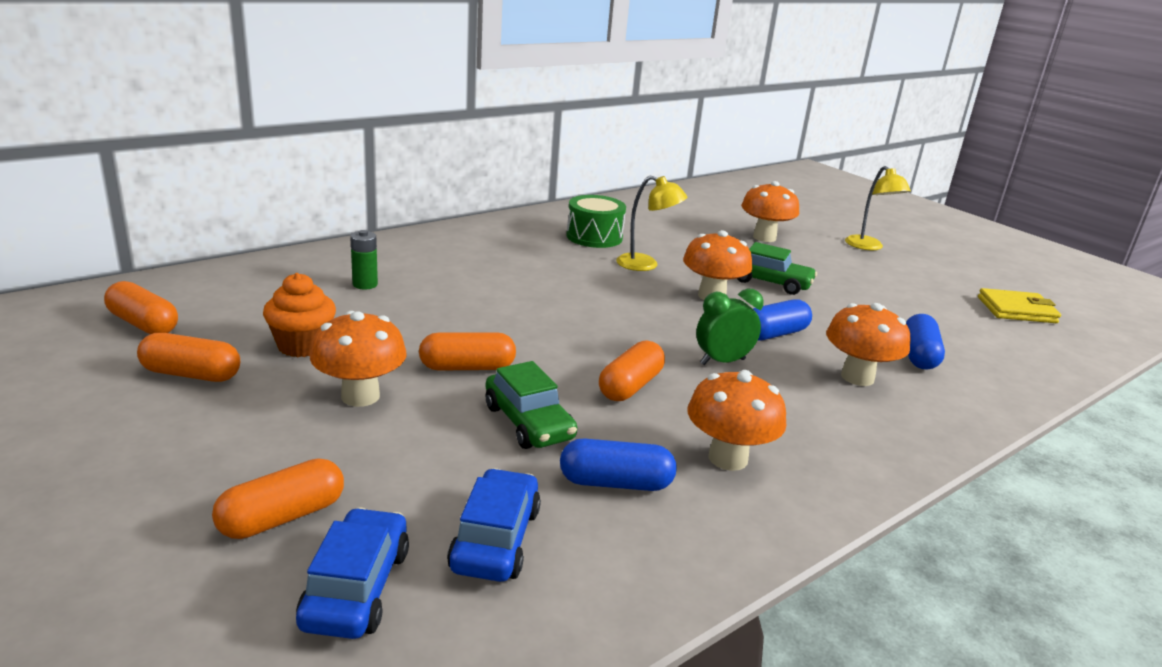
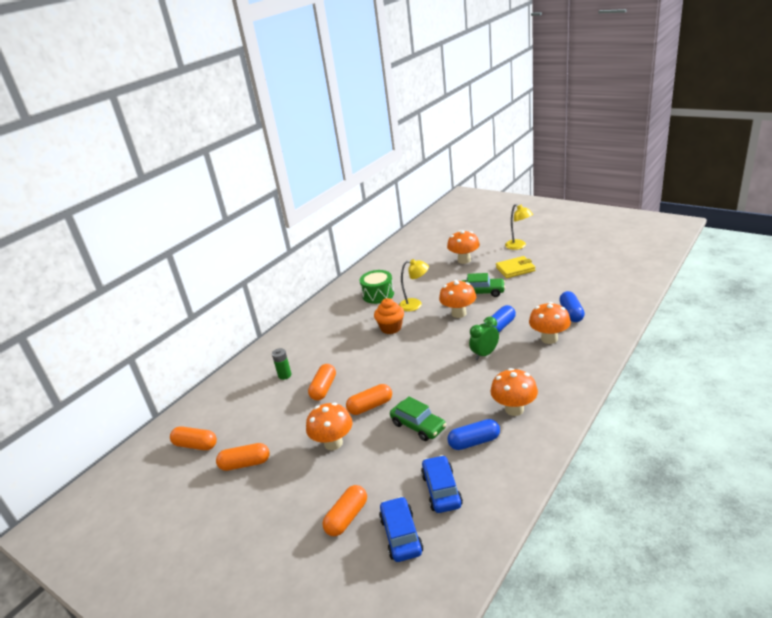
camera: 10 degrees left, 5 degrees up
orange cupcake [263,273,336,357] -> orange cupcake moved to [374,298,404,334]
orange capsule [599,340,665,401] -> orange capsule moved to [308,364,336,401]
yellow wallet [978,288,1061,323] -> yellow wallet moved to [496,256,535,278]

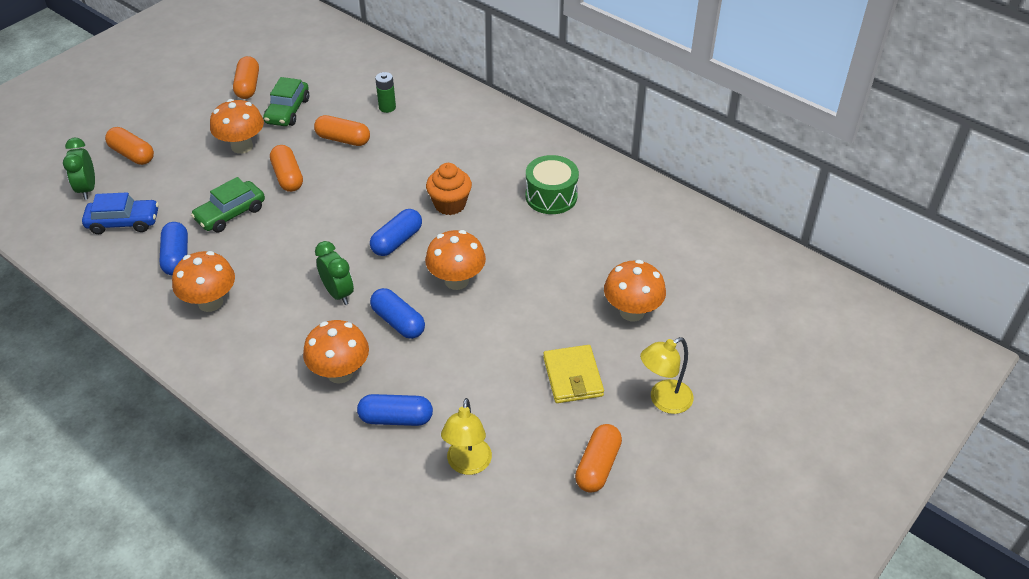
camera: 90 degrees right, 15 degrees up
orange capsule [170,426,217,450] -> orange capsule moved to [575,424,622,493]
blue car [379,496,423,562] -> green clock [63,138,95,200]
yellow lamp [399,259,429,311] -> yellow lamp moved to [441,398,492,475]
green car [462,273,505,297] -> green car moved to [263,77,309,126]
none -> blue capsule [370,209,422,256]

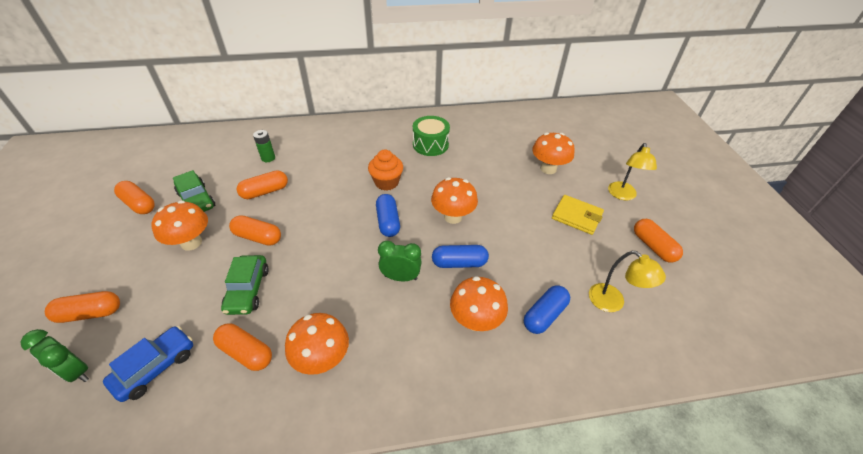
camera: 50 degrees left, 0 degrees up
blue capsule [159,222,188,276] -> orange capsule [213,323,272,371]

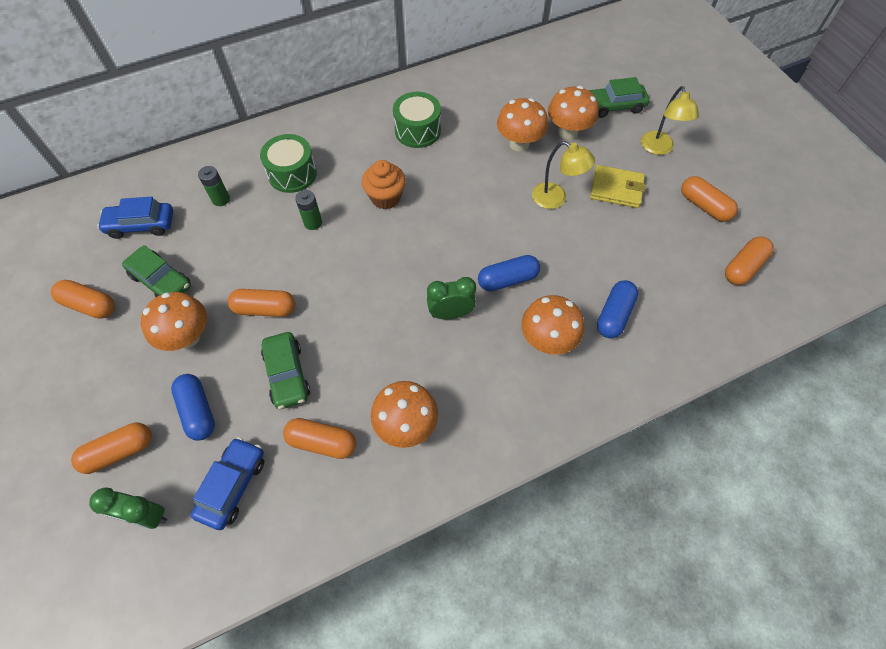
camera: 15 degrees left, 15 degrees up
orange capsule [237,170,288,199] -> orange capsule moved to [725,236,774,285]
blue capsule [376,194,400,237] -> blue capsule moved to [171,374,215,441]
orange mushroom [431,177,478,224] -> orange mushroom moved to [497,98,548,152]
yellow lamp [589,251,666,312] -> yellow lamp moved to [532,141,595,209]
none -> blue car [97,197,173,239]
none -> green drum [260,134,317,193]
none -> green battery [295,190,322,230]
none -> green car [589,77,650,118]

